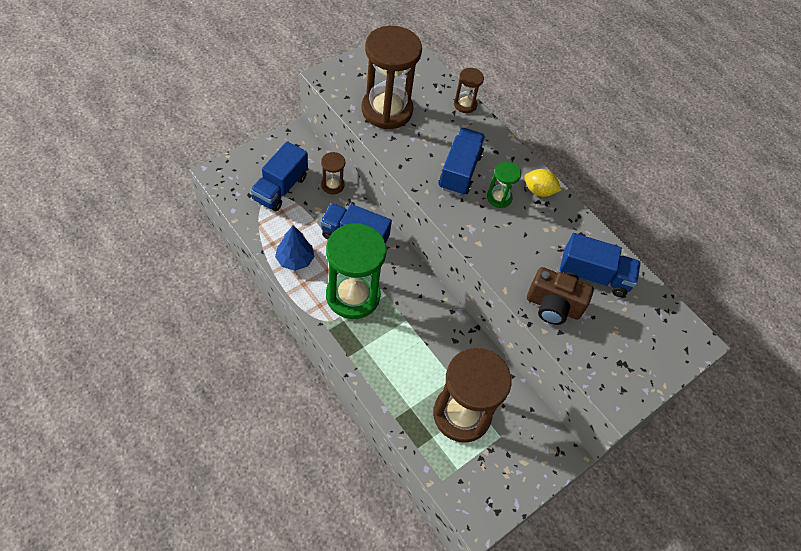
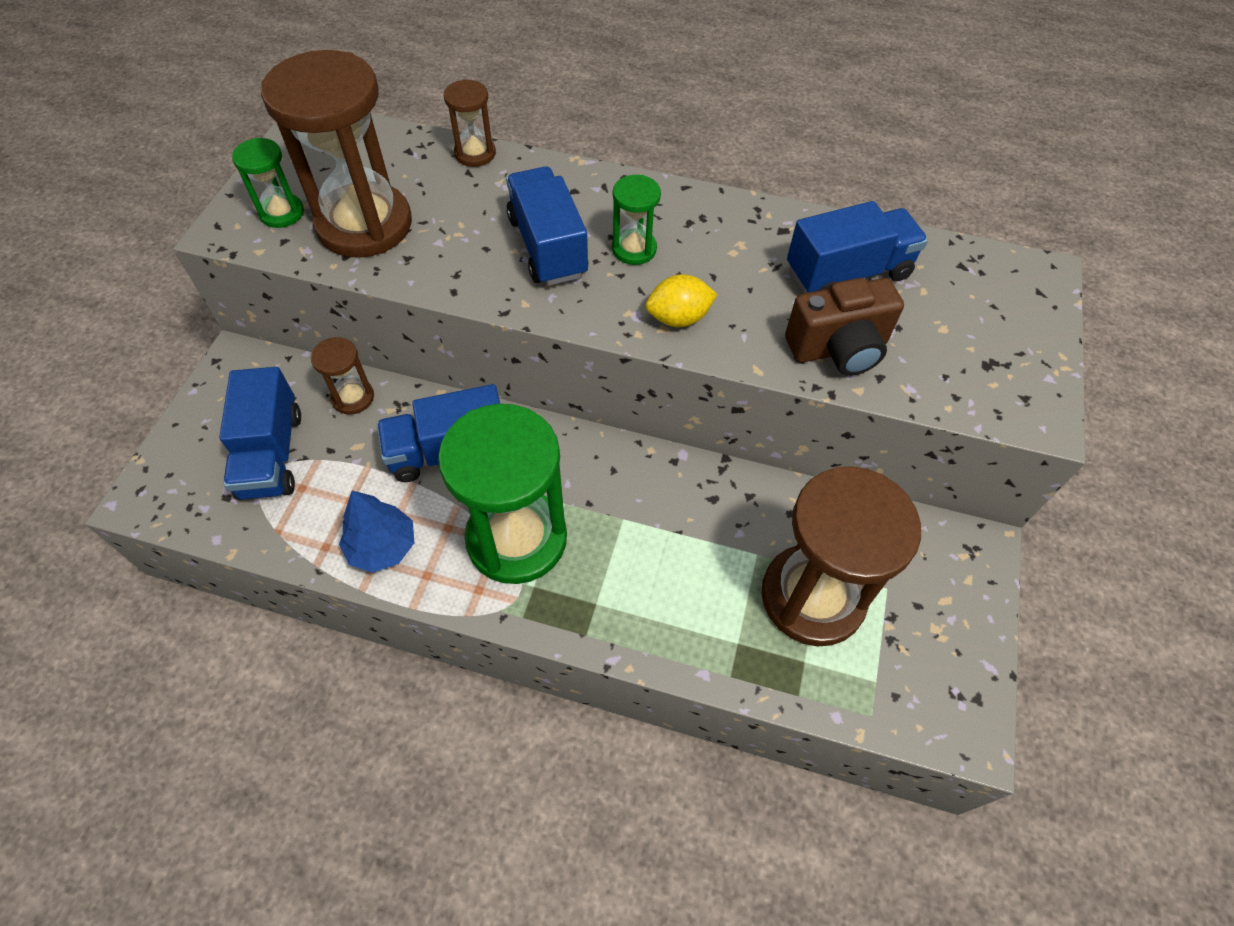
camera: 30 degrees left, 0 degrees up
yellow lemon [524,169,561,197] -> yellow lemon moved to [646,274,718,327]
none -> green hourglass [232,138,304,228]

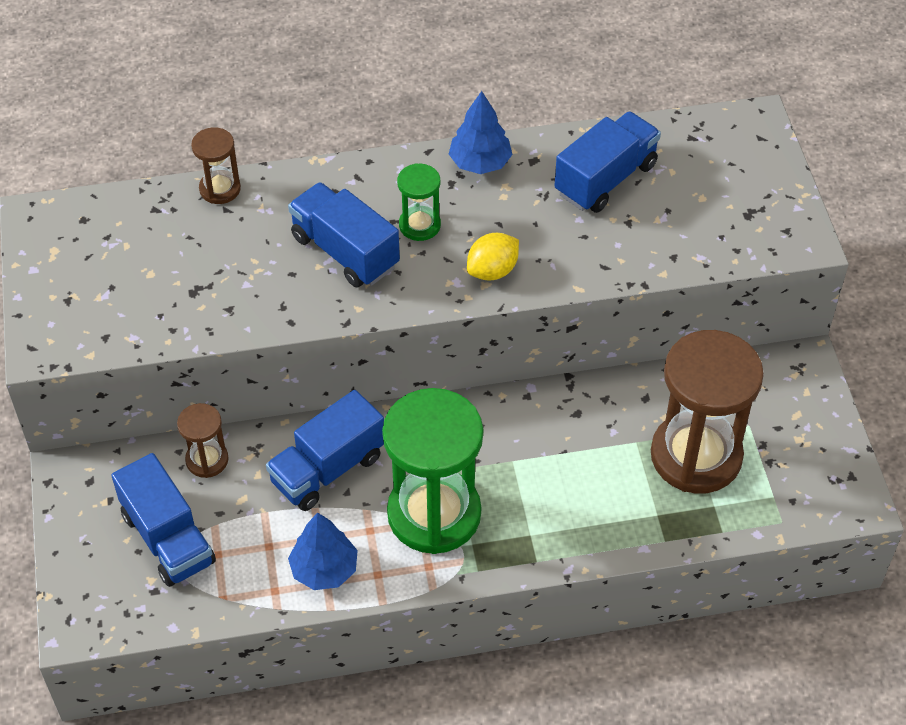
camera: 25 degrees left, 5 degrees down
green hourglass [232,138,304,228] -> none
brown hourglass [261,50,412,258] -> none
brown camera [785,278,904,376] -> none
none -> blue tree [449,91,513,174]

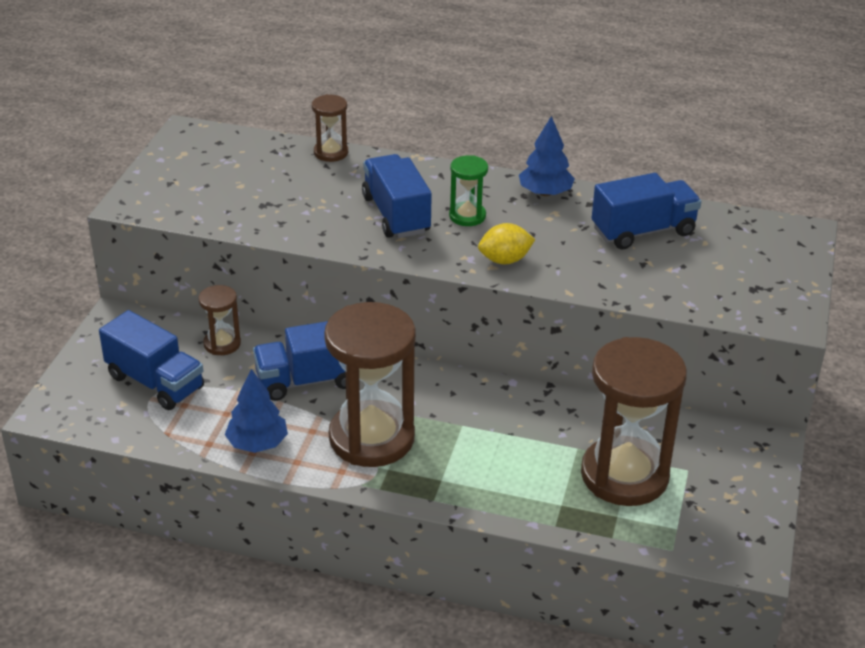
camera: 25 degrees right, 15 degrees down
blue truck [111,453,216,587] -> blue truck turned 45 degrees counterclockwise [99,310,204,410]
green hourglass [382,388,483,554] -> brown hourglass [324,302,416,467]

